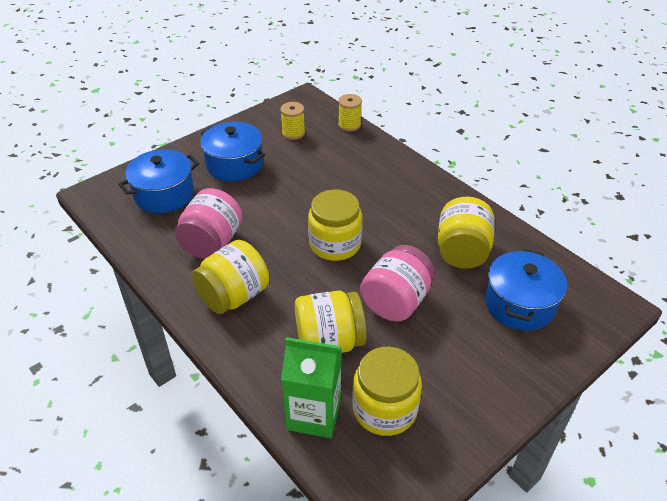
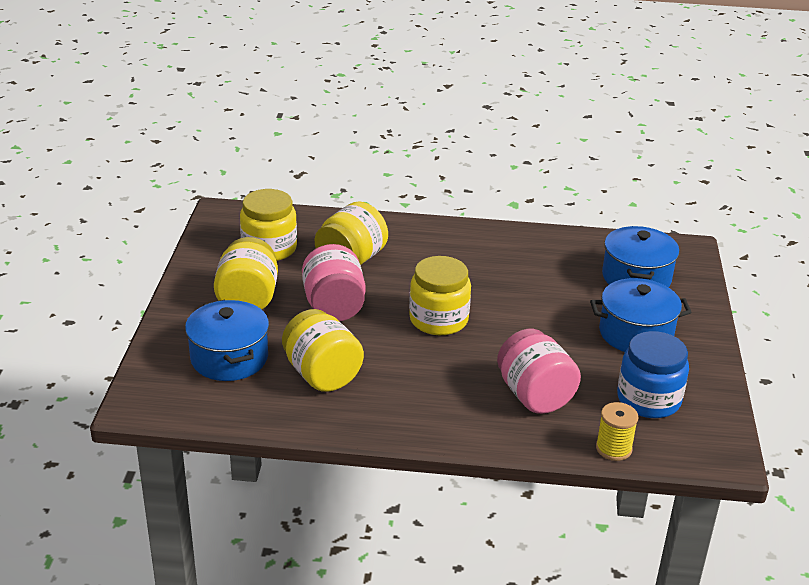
camera: 135 degrees right, 10 degrees down
pink jar [174,188,243,259] -> pink jar moved to [497,329,581,414]
yellow jar [191,240,269,314] -> yellow jar moved to [214,237,278,310]
yellow spool [280,102,305,140] -> blue jar [617,331,689,418]
green carton [281,337,342,438] -> none

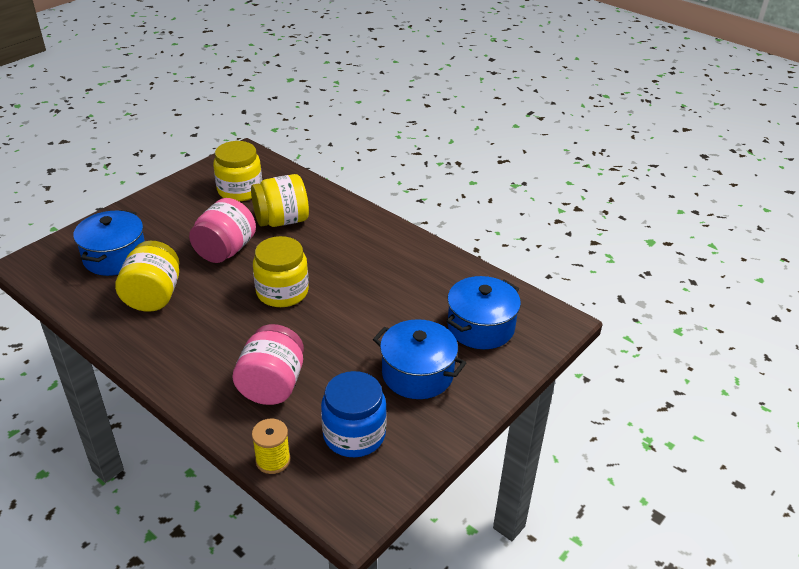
camera: 35 degrees right, 5 degrees up
yellow jar [214,237,278,310] -> none

